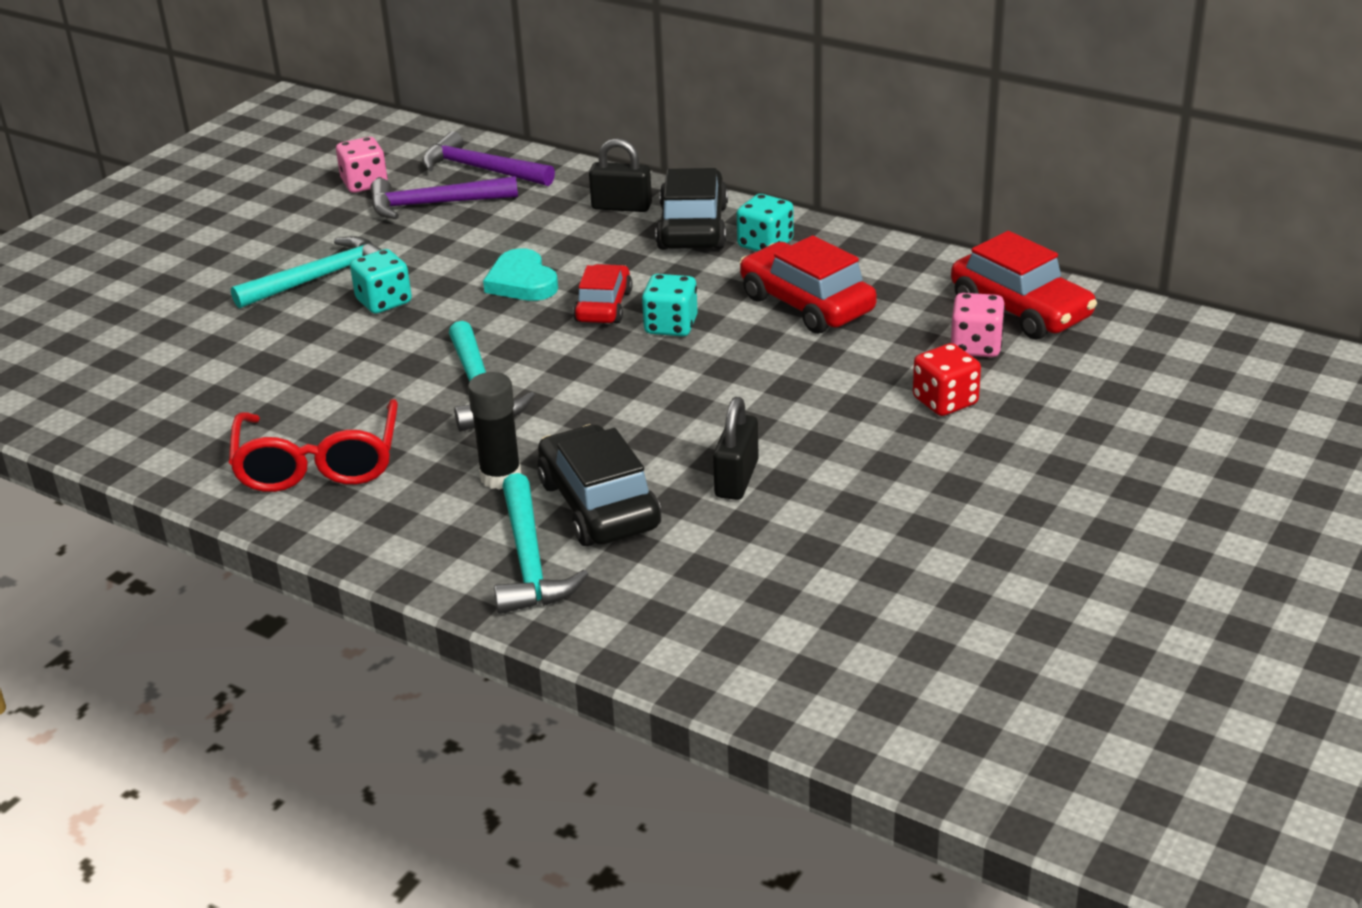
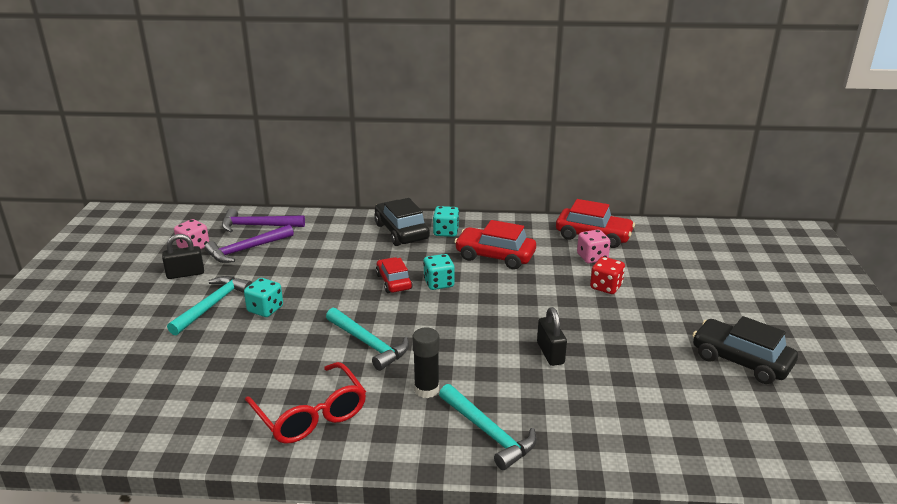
camera: 30 degrees left, 5 degrees down
turquoise heart [483,248,558,301] -> none
black car [537,424,661,546] -> black car moved to [692,316,798,384]
black padlock [589,138,652,212] -> black padlock moved to [162,234,204,279]

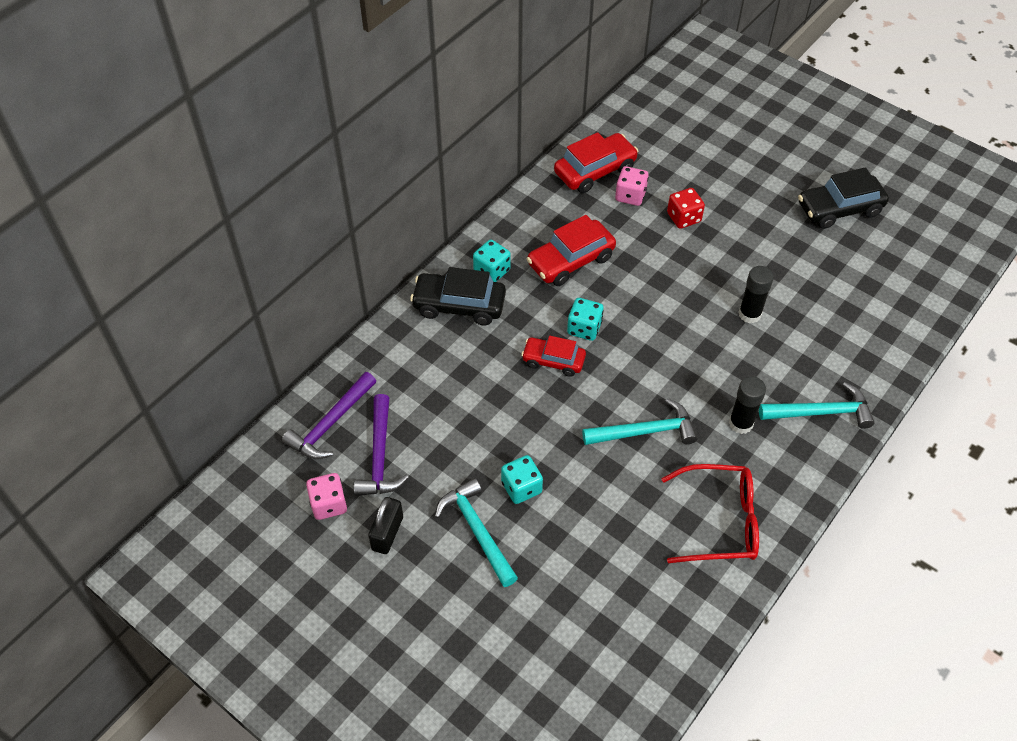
camera: 55 degrees left, 25 degrees up
black padlock [537,307,567,366] -> black glue stick [738,266,774,323]

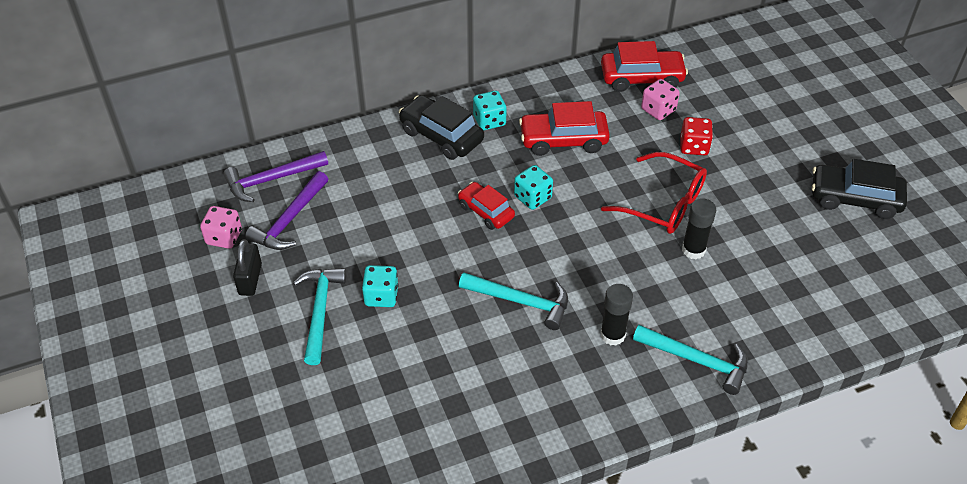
camera: 30 degrees right, 5 degrees down
black padlock [368,497,403,554] -> black padlock turned 45 degrees counterclockwise [233,239,262,296]
red glasses [661,464,759,563] -> red glasses moved to [601,152,707,234]

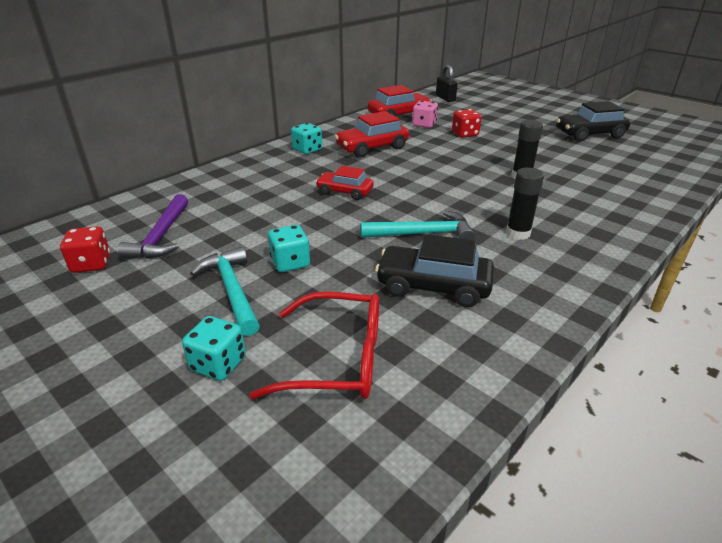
camera: 25 degrees left, 15 degrees down
pink dice [200,206,242,249] -> red dice [60,226,110,273]
purple hammer [223,151,328,202] -> none
black padlock [233,239,262,296] -> black padlock moved to [436,65,458,102]
black car [399,95,484,160] -> black car moved to [375,234,494,307]
turquoise dice [514,165,553,210] -> turquoise dice moved to [182,316,246,381]
red glasses [601,152,707,234] -> red glasses moved to [250,291,379,399]
turquoise hammer [633,325,748,395] -> none

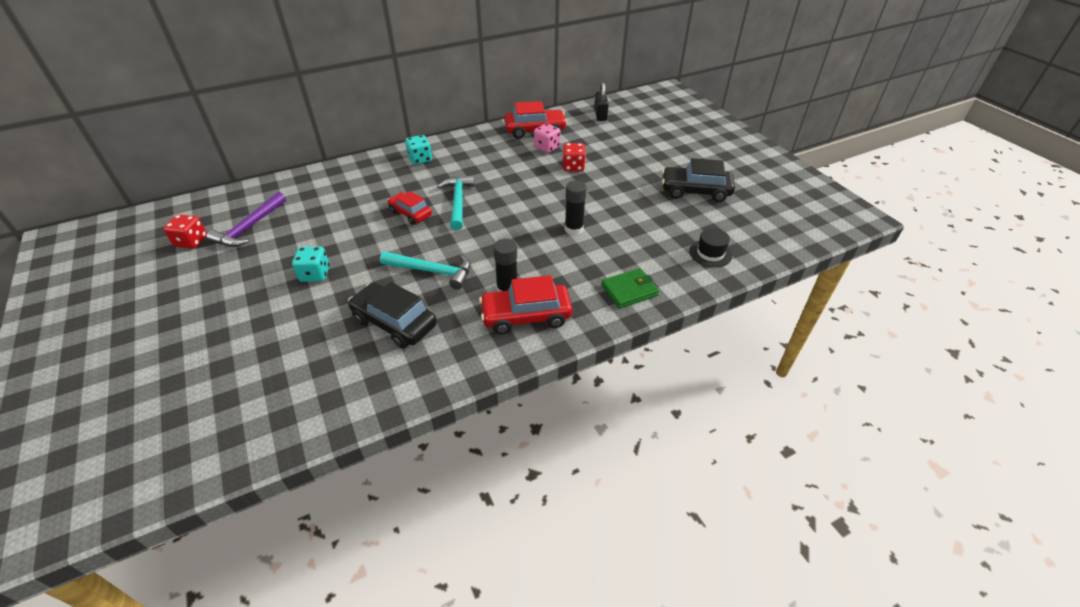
camera: 20 degrees right, 10 degrees up
turquoise dice [182,316,246,381] -> none
turquoise hammer [190,247,260,336] -> turquoise hammer moved to [437,175,475,230]
red glasses [250,291,379,399] -> none
red car [335,111,409,158] -> red car moved to [479,275,572,334]
none -> green wallet [601,268,659,308]
none -> black hat [689,228,732,267]

